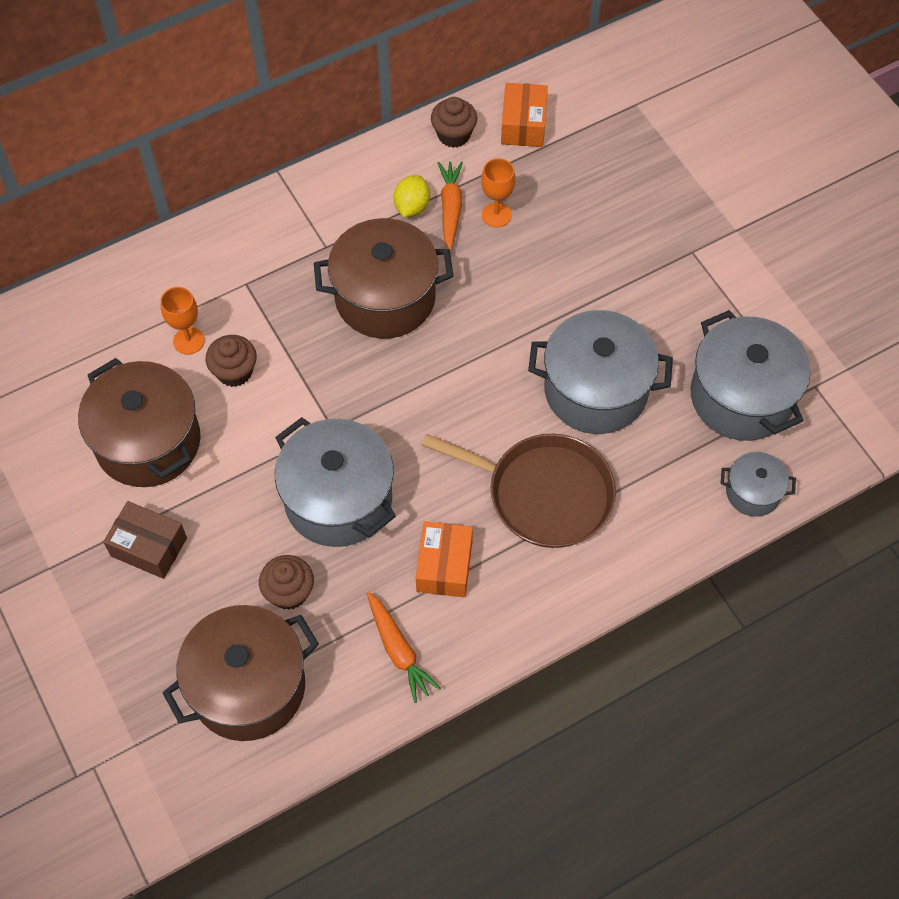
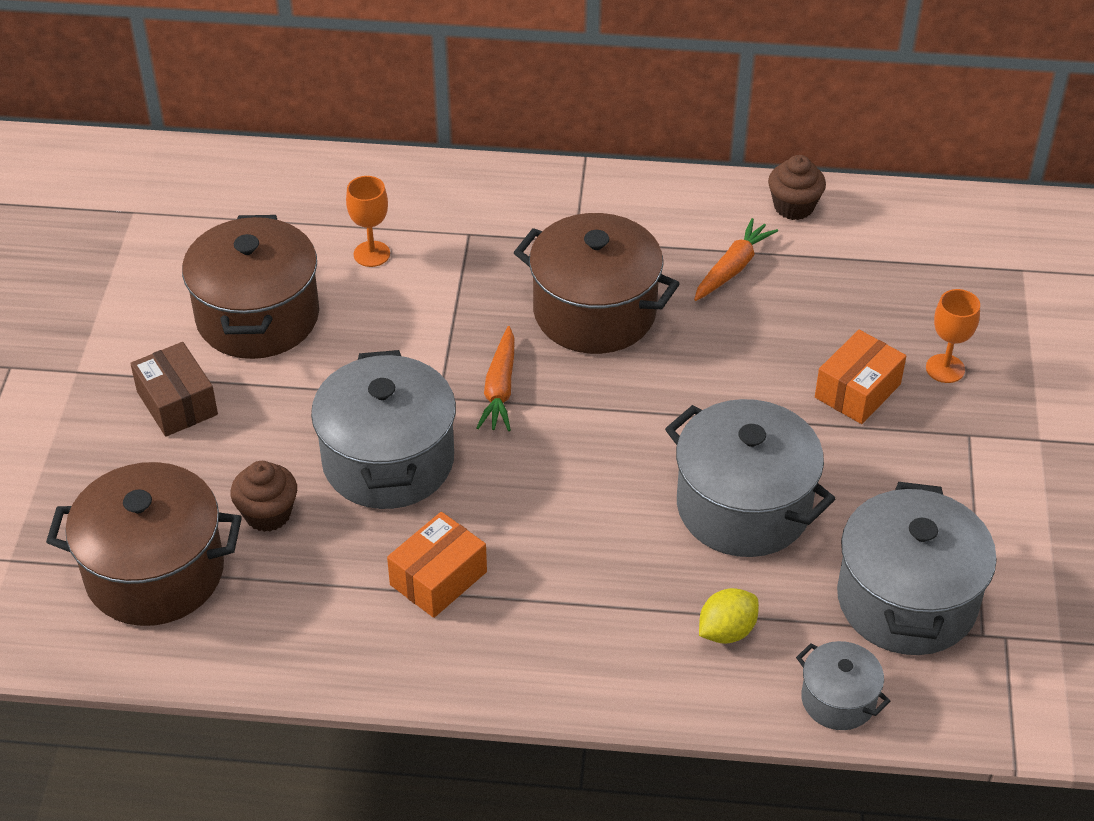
camera: 35 degrees right, 15 degrees down
brown cupcake [205,335,257,387] -> none
orange carrot [367,592,441,703] -> orange carrot moved to [476,326,515,431]
yellow lemon [394,175,430,217] -> yellow lemon moved to [699,588,759,644]
brown pan [422,434,616,548] -> none
orange goblet [481,158,515,228] -> orange goblet moved to [926,289,980,383]
orange box [501,83,548,147] -> orange box moved to [815,330,906,424]

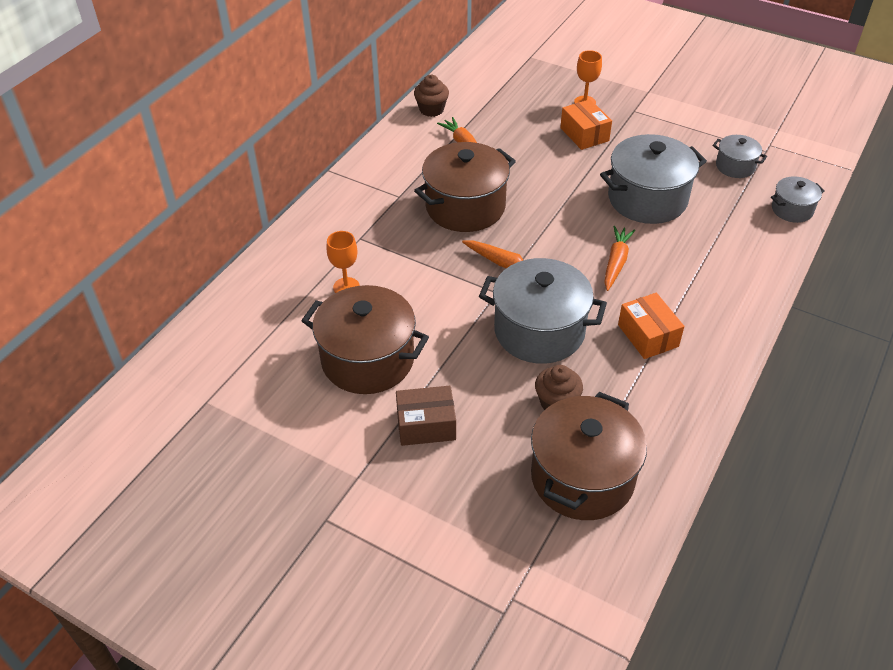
camera: 65 degrees left, 0 degrees up
yellow lemon [699,588,759,644] -> none
grey pot [837,482,997,655] -> grey pot [713,135,767,178], size x0.51
none -> orange carrot [604,226,635,291]

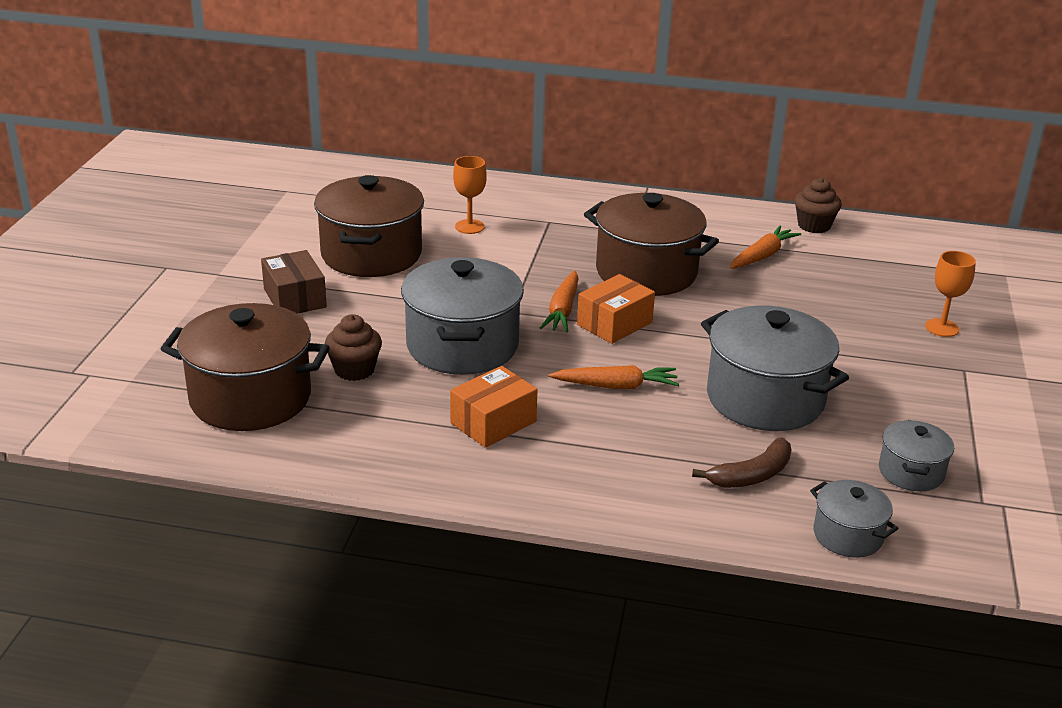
camera: 70 degrees right, 15 degrees down
orange box [560,99,612,150] -> orange box moved to [577,274,655,344]
none -> brown banana [692,438,791,488]

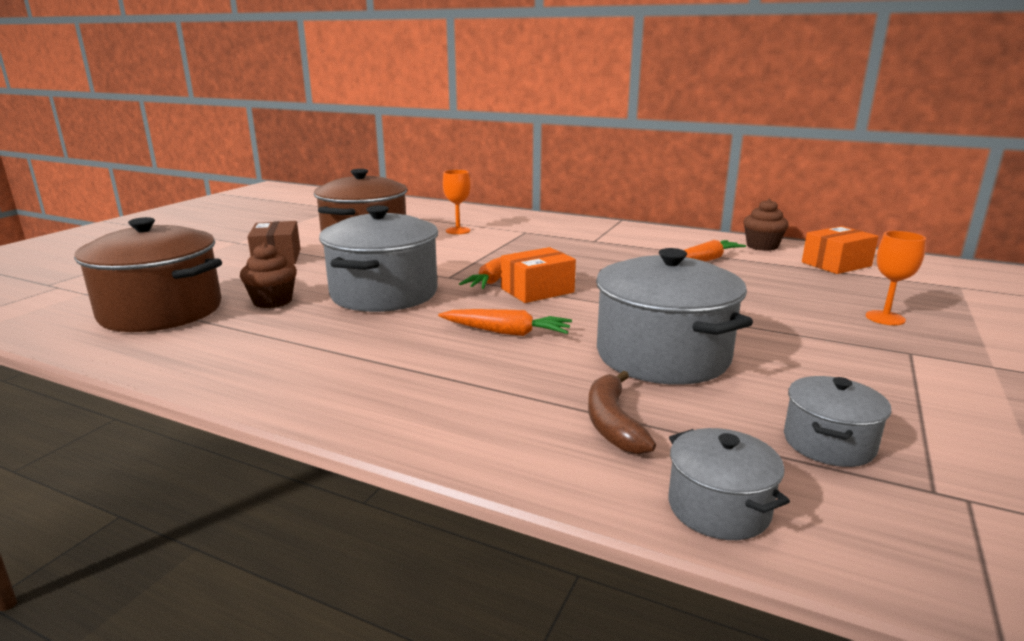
camera: 15 degrees right, 10 degrees down
orange box [450,366,538,448] -> orange box moved to [802,226,878,274]
brown pot [584,193,719,296] -> none
brown banana [692,438,791,488] -> brown banana turned 105 degrees clockwise [588,371,656,455]

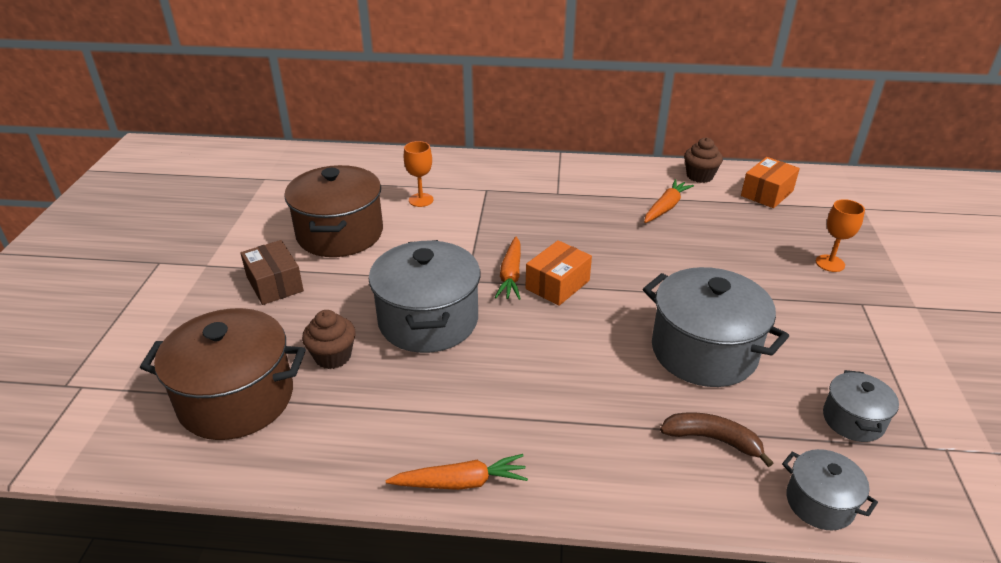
camera: 20 degrees left, 15 degrees up
orange carrot [438,309,572,336] -> orange carrot moved to [386,454,528,490]
brown banana [588,371,656,455] -> brown banana turned 135 degrees clockwise [660,412,773,467]

